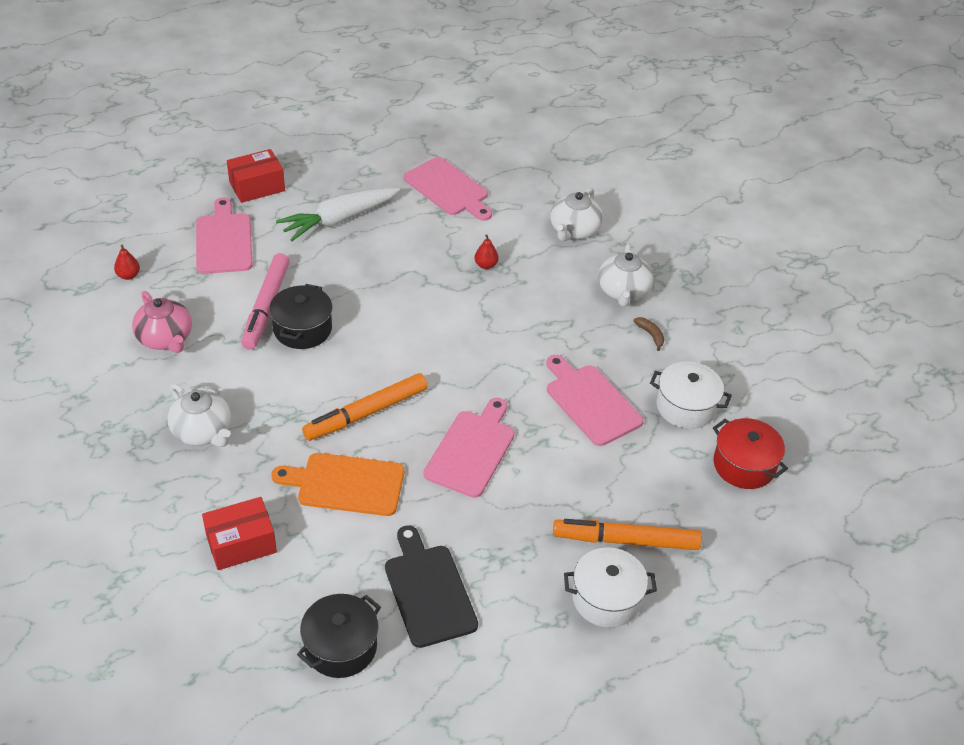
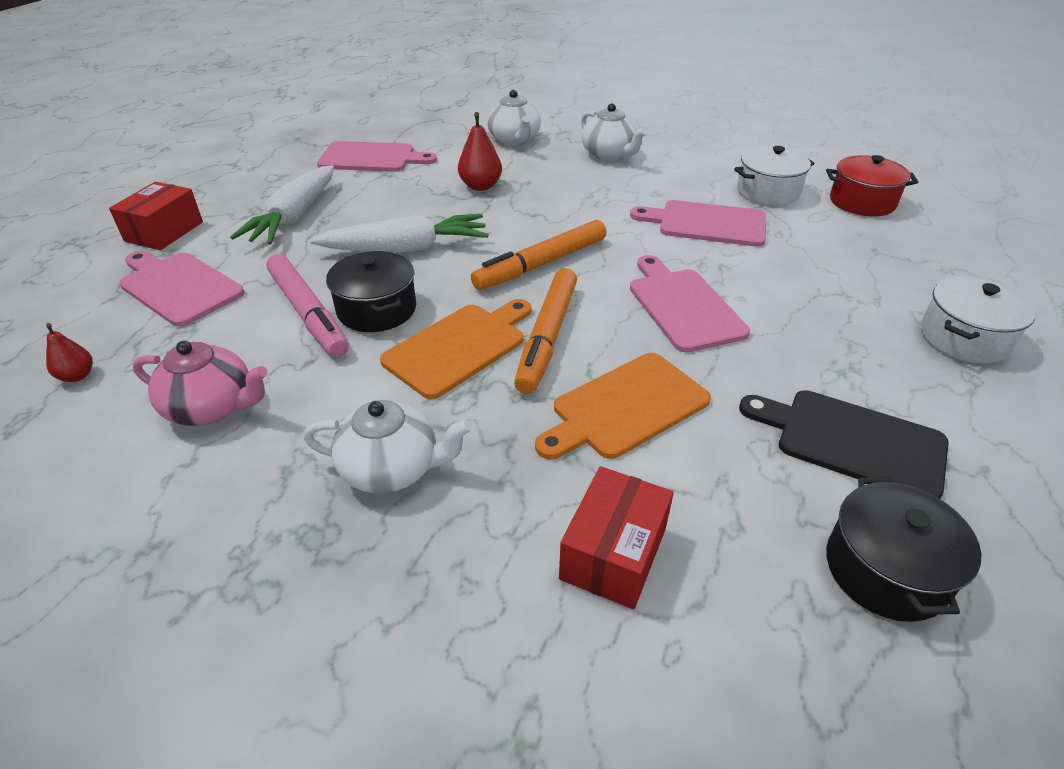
camera: 40 degrees left, 5 degrees down
red pear [475,234,499,269] -> red pear [458,112,502,191], size x1.63
orange marker [553,519,702,550] -> orange marker moved to [471,220,606,290]
brown banana [634,317,664,351] -> none
none -> white carrot [310,214,489,253]
none -> orange cutting board [380,299,532,399]

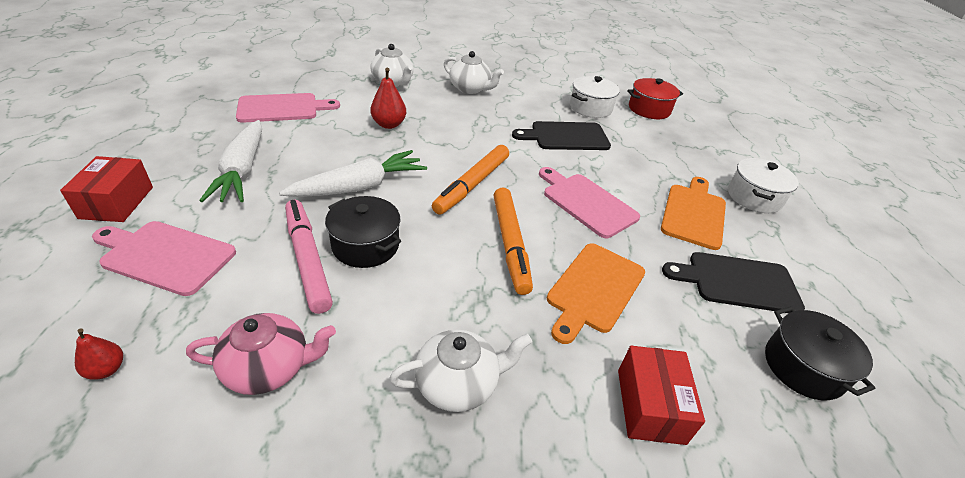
camera: 25 degrees left, 0 degrees up
pink marker [266,254,349,357] -> pink marker turned 150 degrees counterclockwise [285,200,333,314]
orange cutting board [380,299,532,399] -> orange cutting board moved to [661,177,726,250]
pink cutting board [630,200,766,247] -> black cutting board [512,121,611,150]

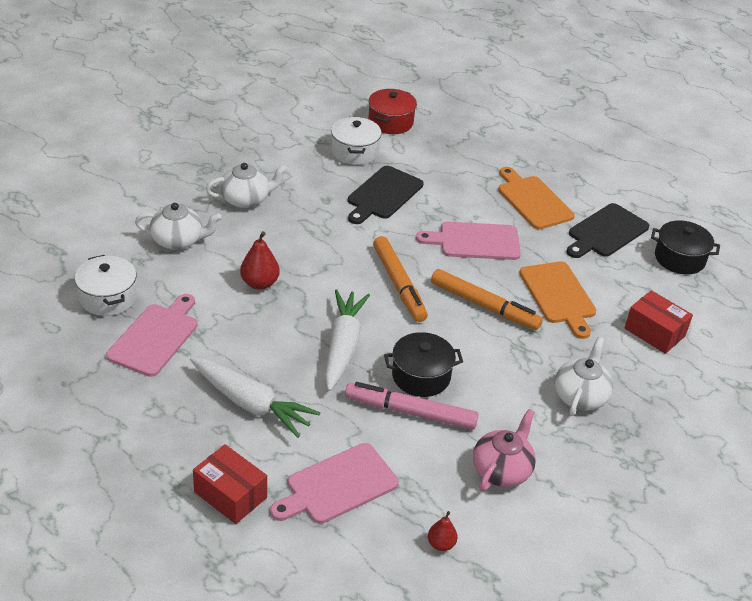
camera: 50 degrees left, 0 degrees up
white pot [728,158,799,213] -> white pot moved to [74,255,137,316]

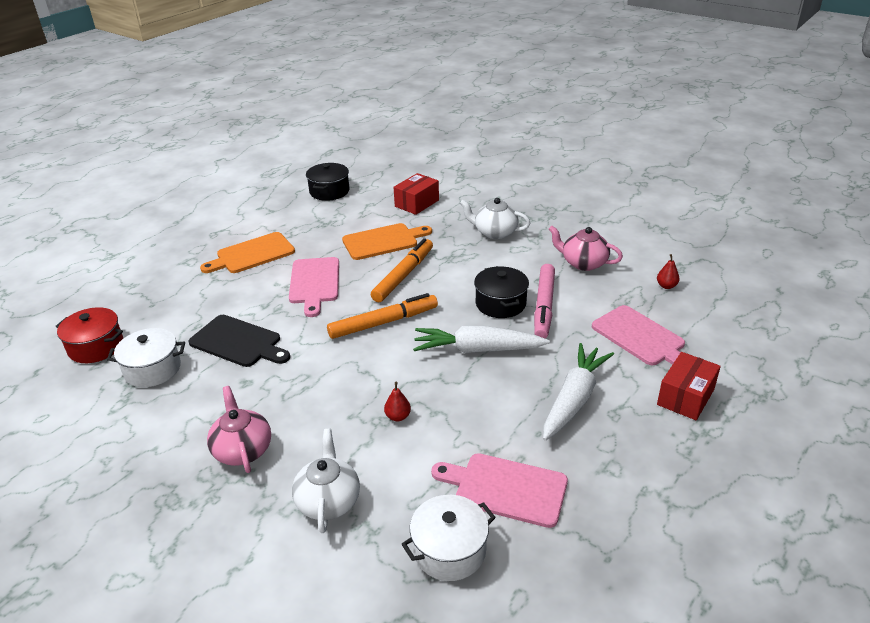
camera: 90 degrees left, 5 degrees down
white teapot [206,163,287,208] -> pink teapot [207,386,271,473]
red pear [240,231,280,290] -> red pear [384,382,411,421], size x0.61
black cutting board [567,203,649,258] -> none

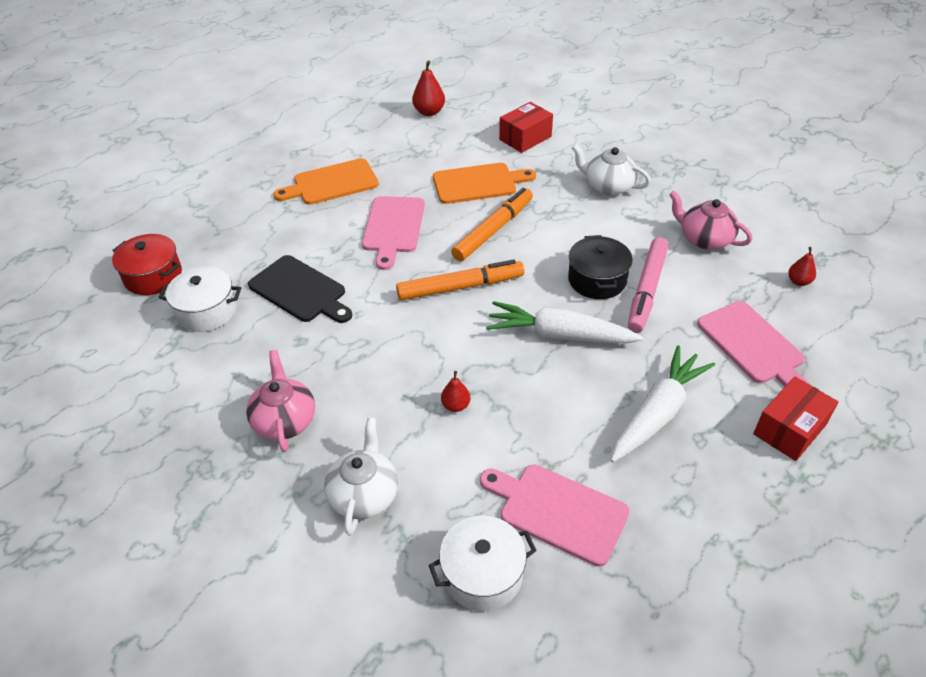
camera: 10 degrees right, 10 degrees up
black pot [306,163,349,201] -> red pear [412,60,445,116]

